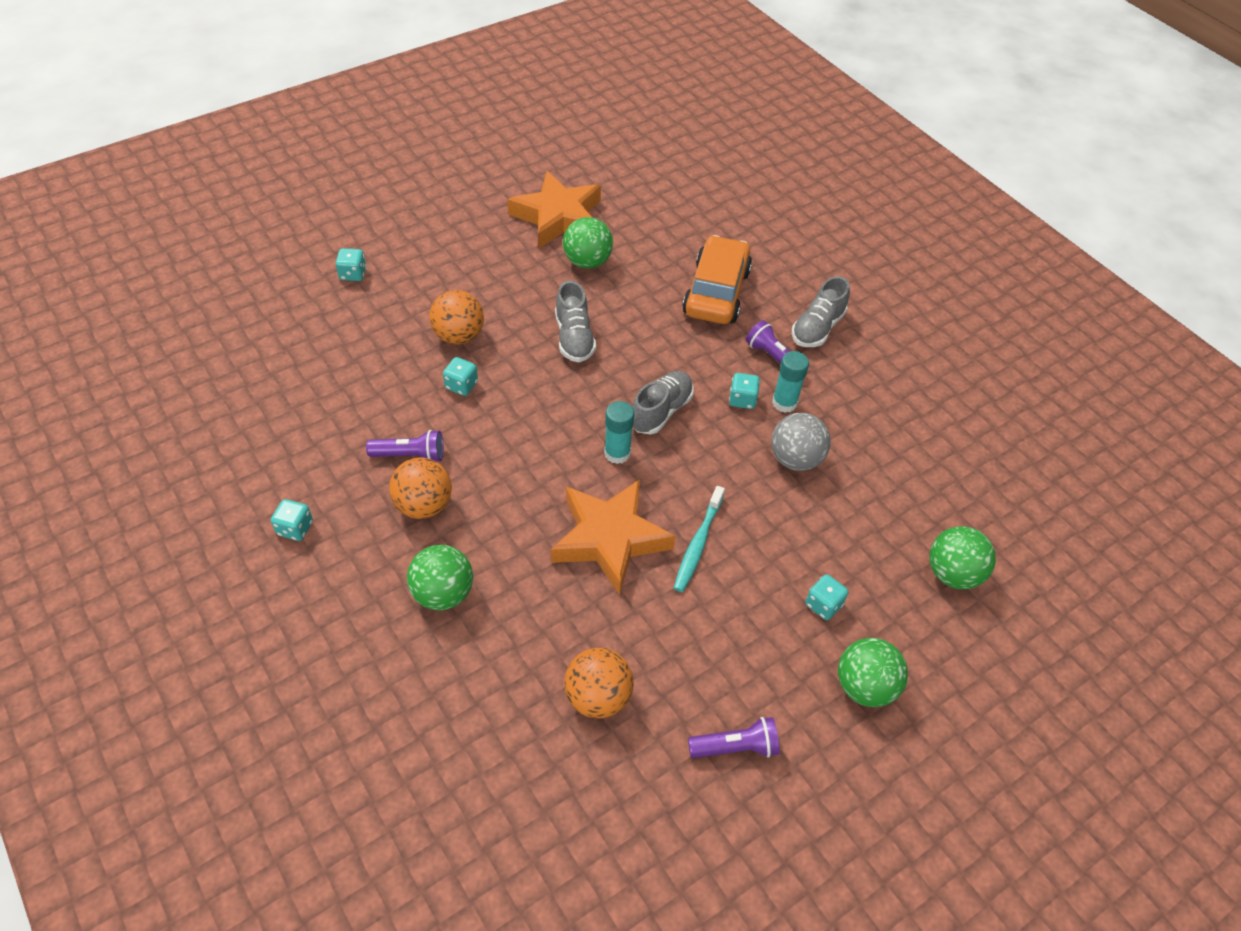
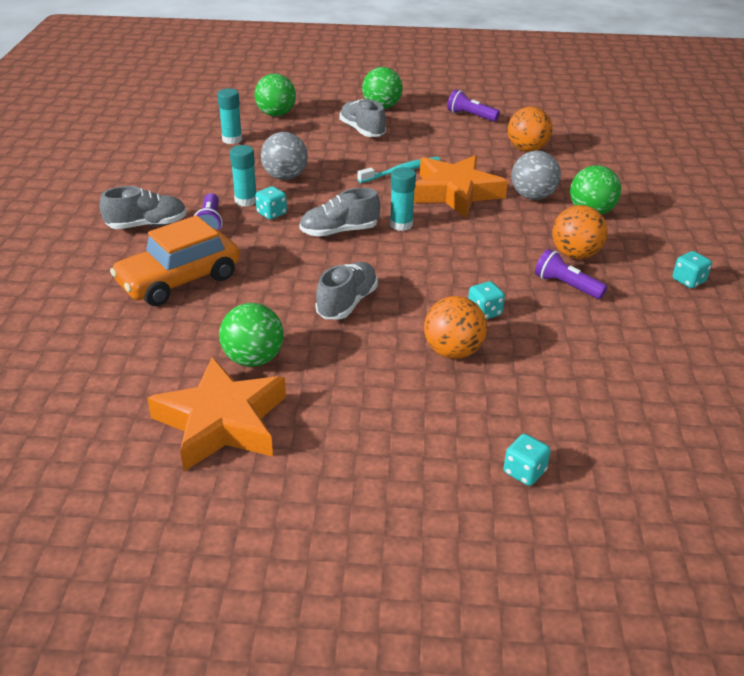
camera: 140 degrees left, 15 degrees down
turquoise dice [805,574,849,620] -> grey shoe [339,99,386,137]
none -> turquoise glue stick [217,88,242,144]
none -> grey ball [512,151,561,200]

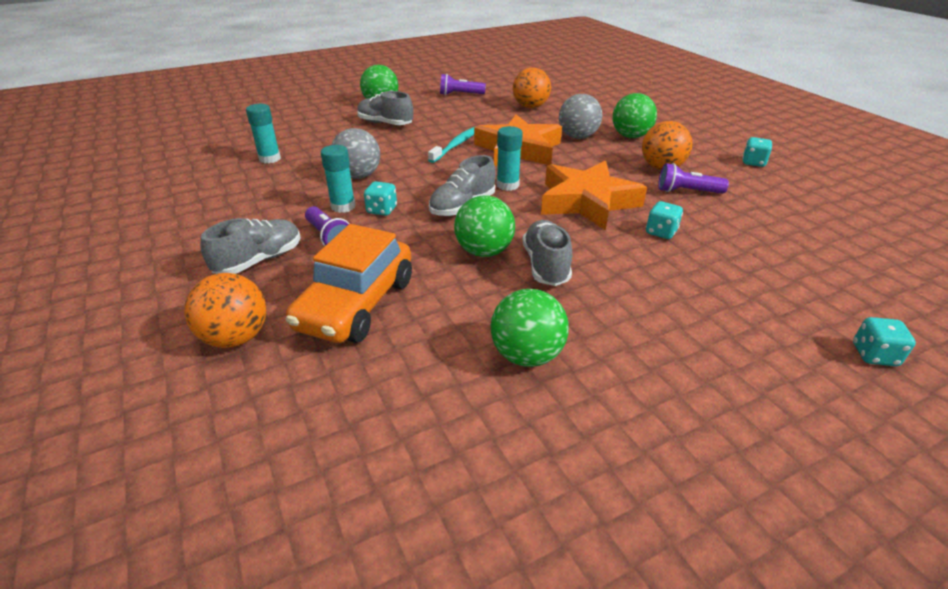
camera: 30 degrees left, 0 degrees up
orange star [147,357,286,471] -> orange star moved to [541,161,647,231]
green ball [254,74,296,117] -> green ball moved to [454,195,515,257]
orange ball [424,296,487,359] -> orange ball moved to [184,273,266,348]

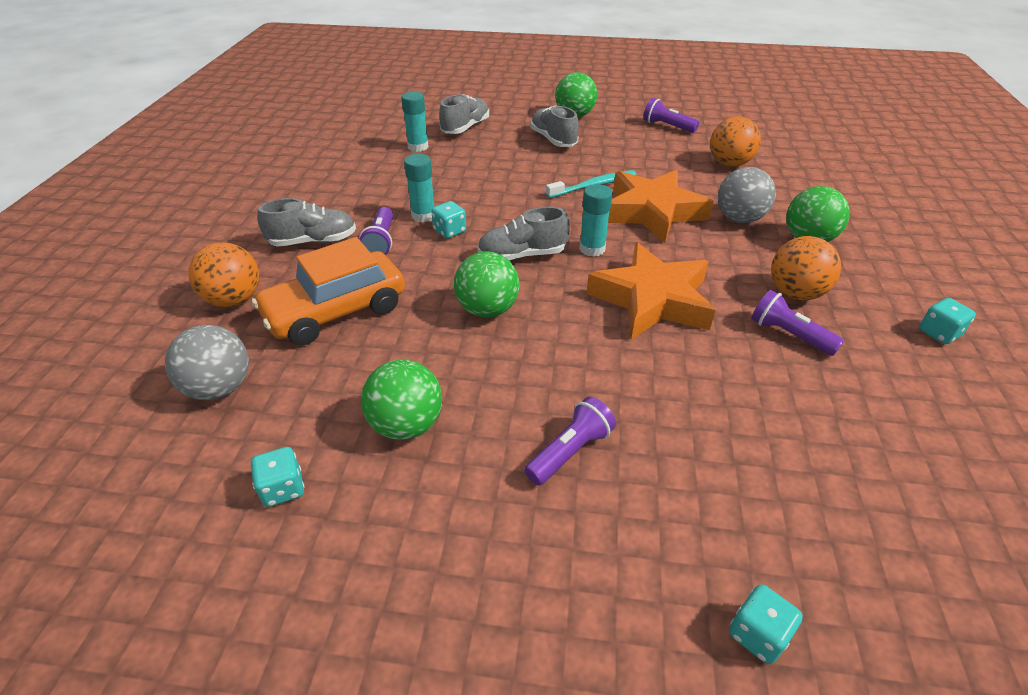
camera: 35 degrees right, 5 degrees up
grey ball [331,128,380,179] -> grey ball moved to [165,325,249,400]
grey shoe [522,220,572,286] -> grey shoe moved to [439,94,489,134]
turquoise dice [646,201,683,239] -> turquoise dice moved to [251,447,304,507]
none -> purple flashlight [524,397,616,485]

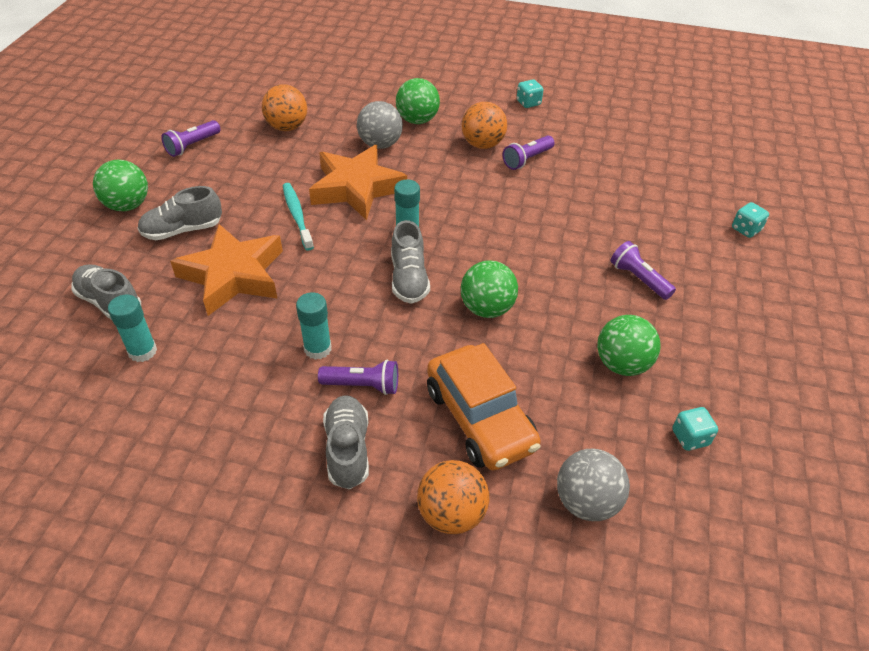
camera: 85 degrees left, 5 degrees up
turquoise dice [431,201,466,239] -> none
orange star [587,242,716,340] -> orange star moved to [170,224,283,316]

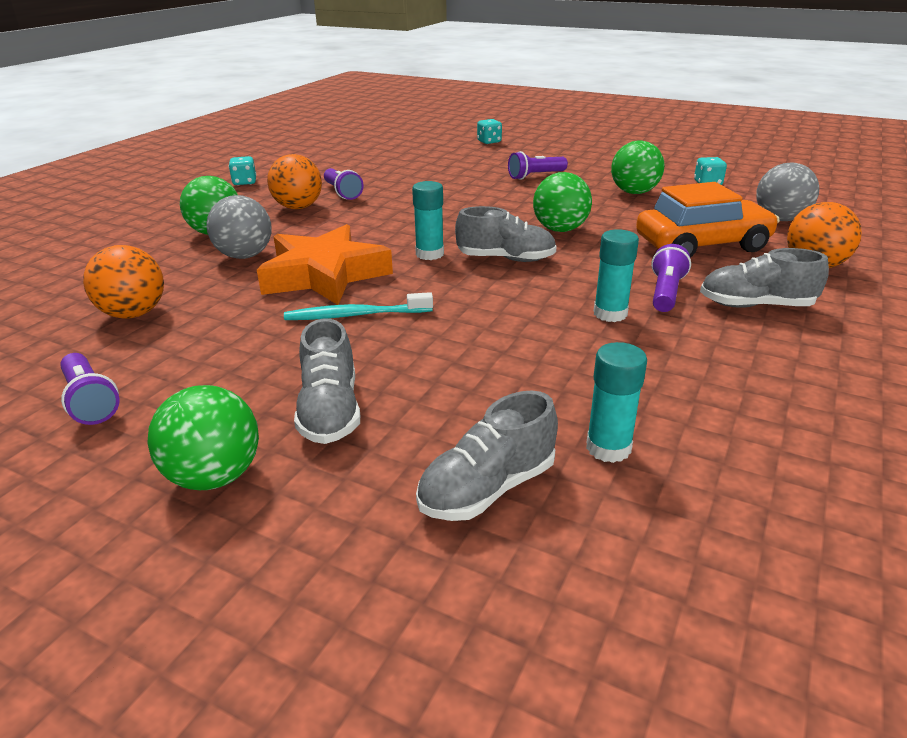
camera: 75 degrees left, 15 degrees down
orange star [170,224,283,316] -> none

